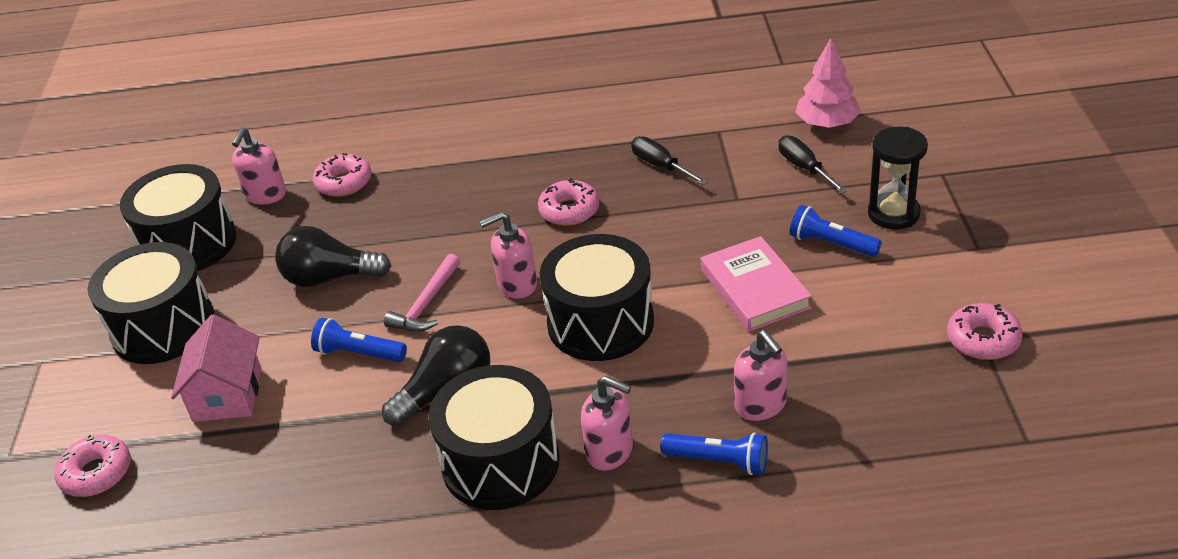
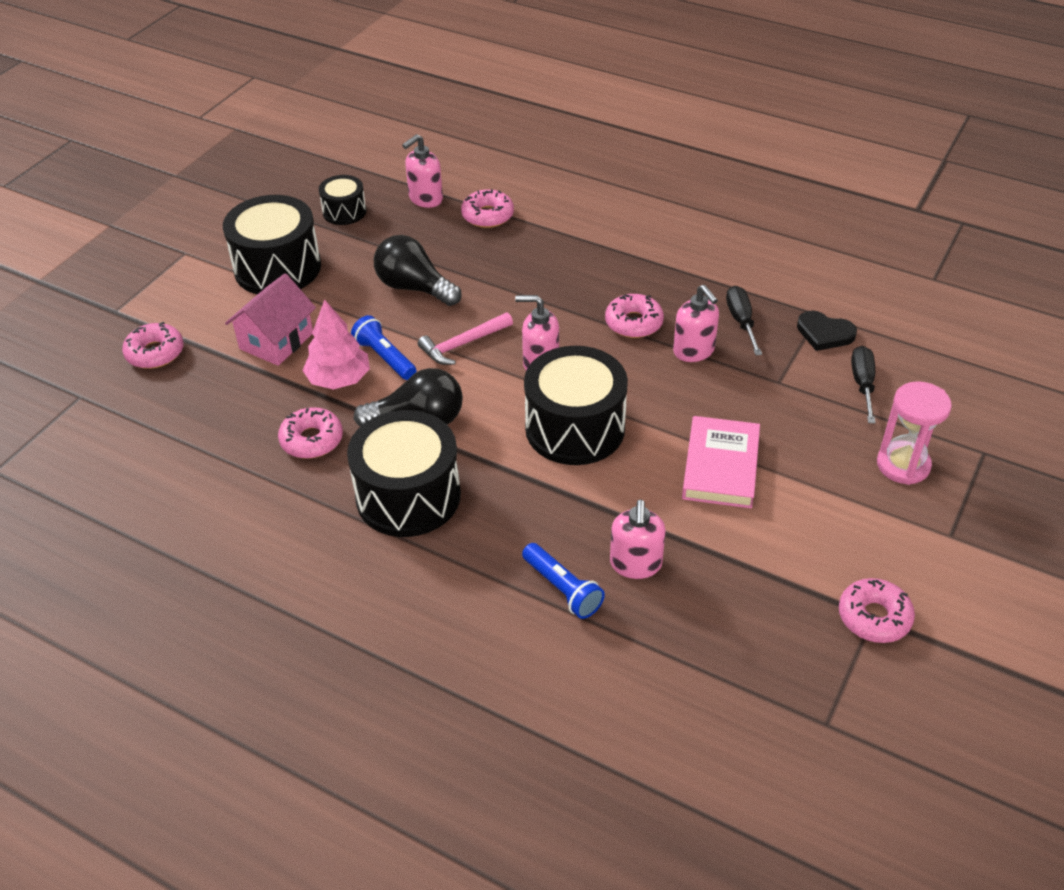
camera: 30 degrees right, 5 degrees up
black drum [120,164,237,271] -> black drum [319,175,366,225], size x0.53
pink soap dispenser [581,376,633,471] -> pink soap dispenser moved to [673,285,719,362]
blue flashlight [790,205,882,257] -> none
pink tree [795,38,861,128] -> pink tree moved to [302,299,370,389]
black hourglass [868,127,928,229] -> pink hourglass [877,381,952,485]
none -> pink donut [278,407,343,459]
none -> black heart [797,311,857,351]

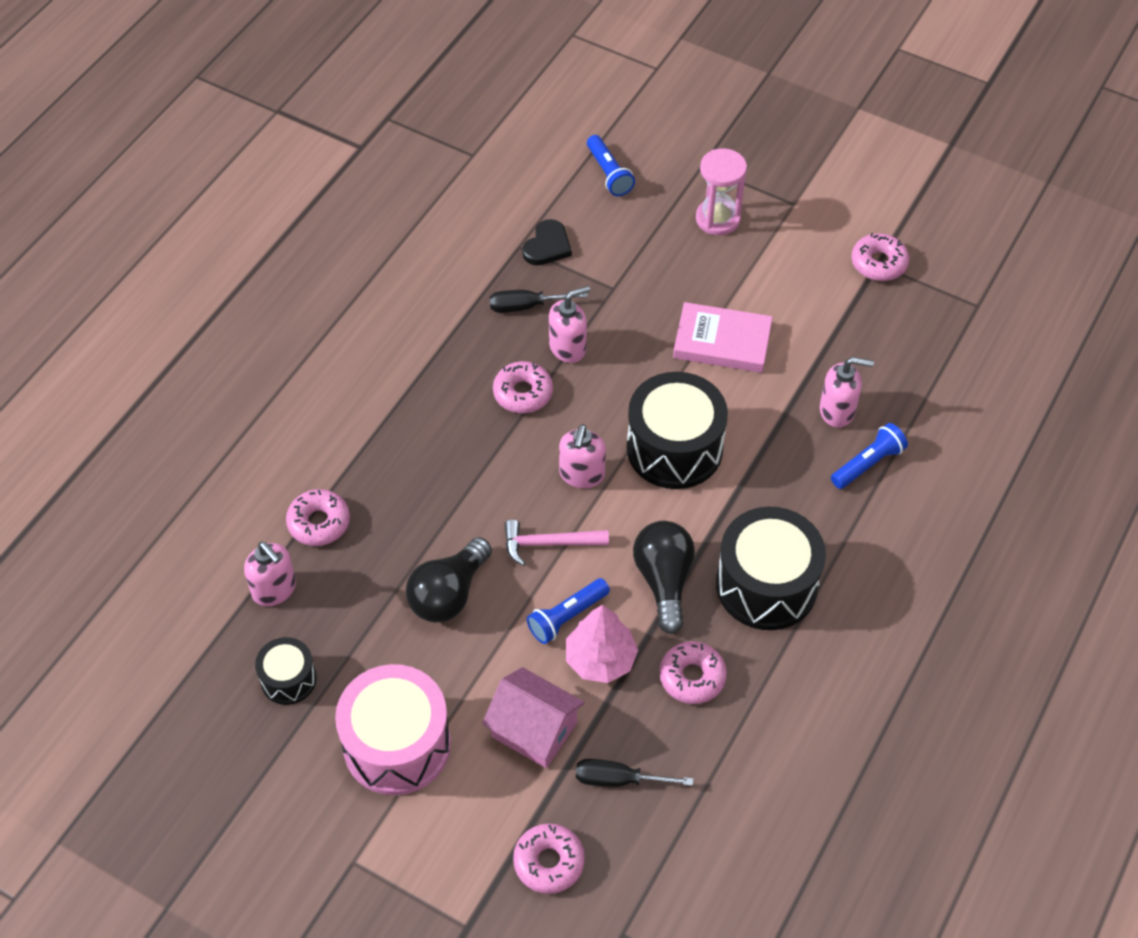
camera: 90 degrees left, 10 degrees up
black drum [223,195,321,294] -> pink drum [335,664,451,795]
pink hammer [418,312,513,365] -> pink hammer turned 120 degrees clockwise [505,520,609,566]
black screwdriver [851,346,875,424] -> black screwdriver moved to [576,759,693,787]
none -> blue flashlight [587,135,635,196]

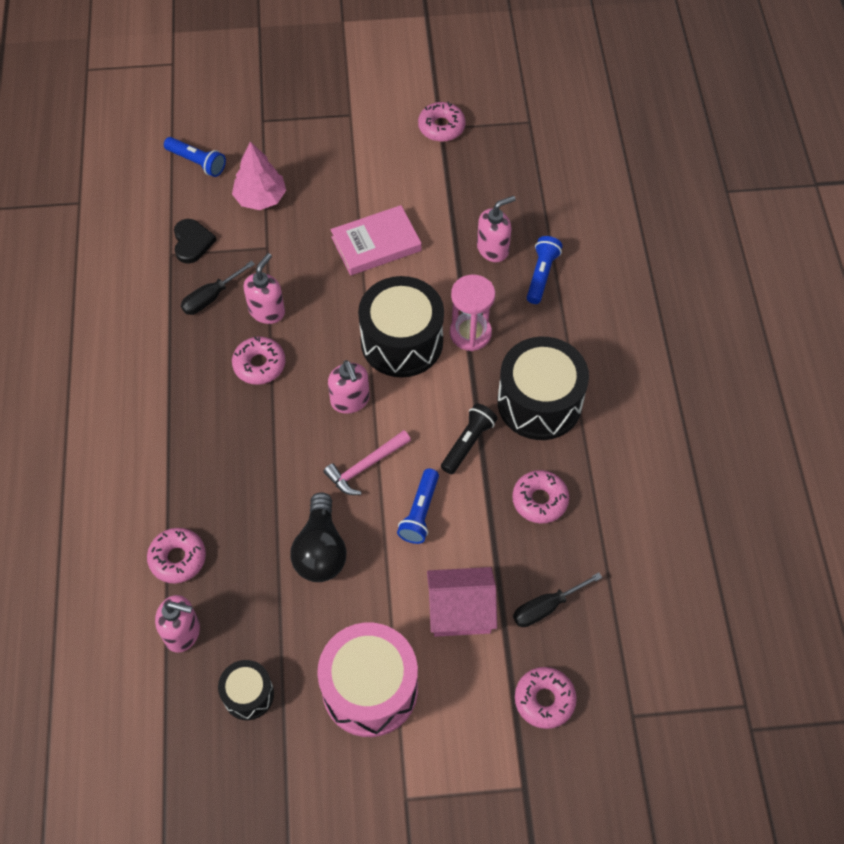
camera: 35 degrees left, 5 degrees up
pink tree [566,605,638,683] -> pink tree moved to [232,141,286,210]
black light bulb [633,521,695,634] -> black flashlight [441,403,498,474]
pink hourglass [696,148,747,236] -> pink hourglass moved to [450,275,495,351]

